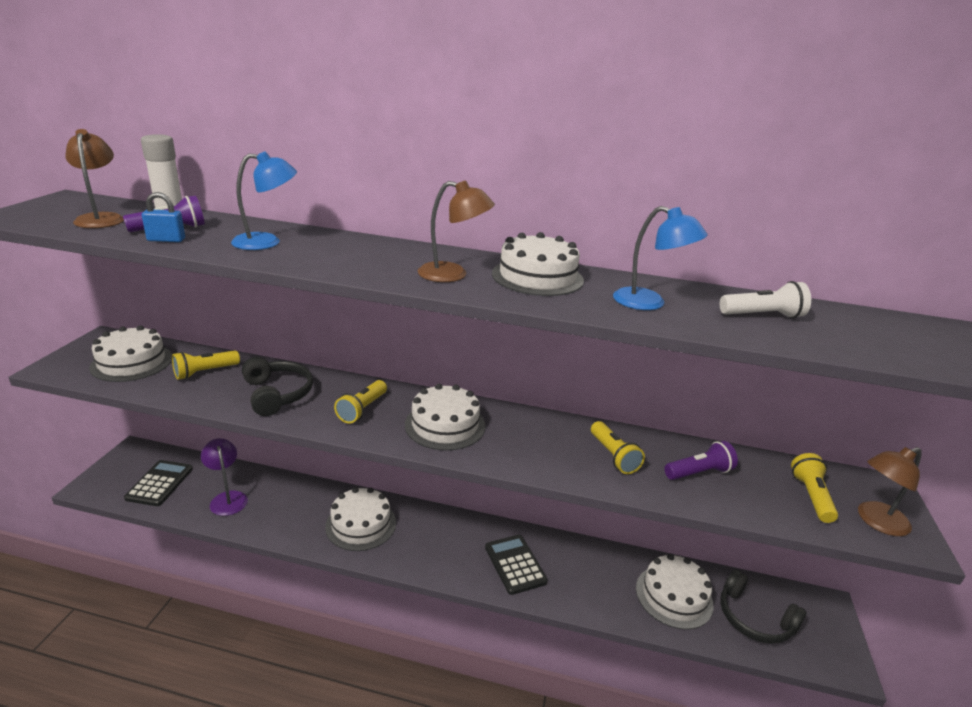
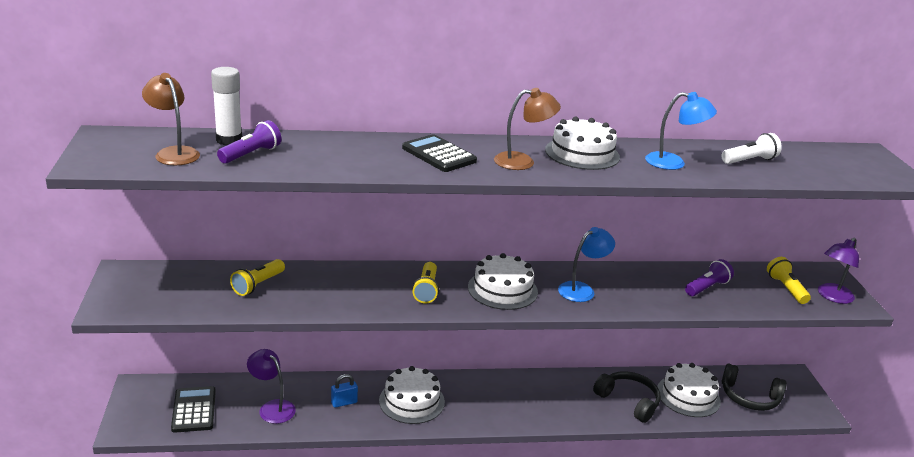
camera: 20 degrees left, 0 degrees up
white cake [89,325,172,382] -> none
blue padlock [142,192,185,242] -> blue padlock moved to [331,374,358,408]
blue lamp [231,151,297,250] -> blue lamp moved to [558,227,615,302]
black headphones [242,357,313,416] -> black headphones moved to [593,371,661,423]
black calculator [485,535,548,595] -> black calculator moved to [402,134,477,172]
yellow flashlight [591,421,645,474] -> none
brown lamp [858,447,922,536] -> purple lamp [818,237,859,304]

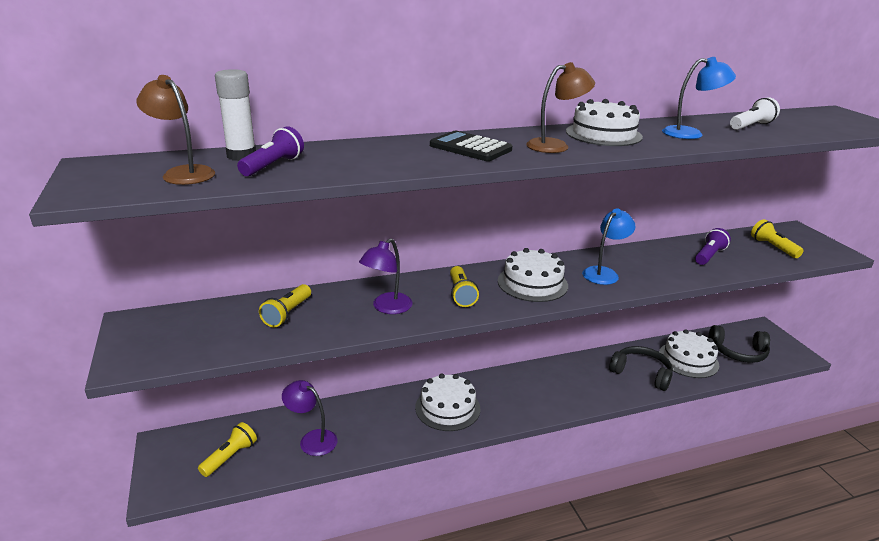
camera: 10 degrees left, 0 degrees up
black calculator [171,386,216,433] -> yellow flashlight [198,422,257,477]
blue padlock [331,374,358,408] -> none
purple lamp [818,237,859,304] -> purple lamp moved to [359,238,412,314]

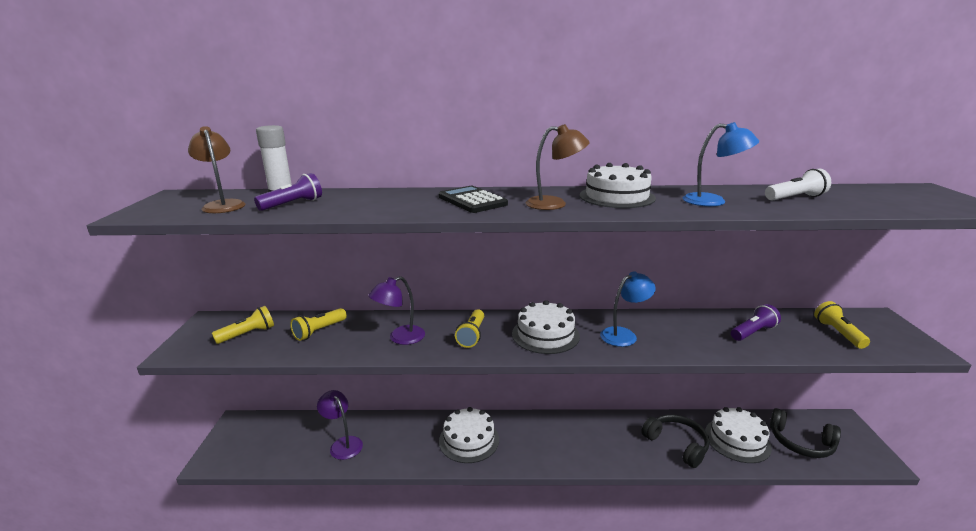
camera: 20 degrees right, 5 degrees down
yellow flashlight [198,422,257,477] -> yellow flashlight moved to [212,306,274,344]

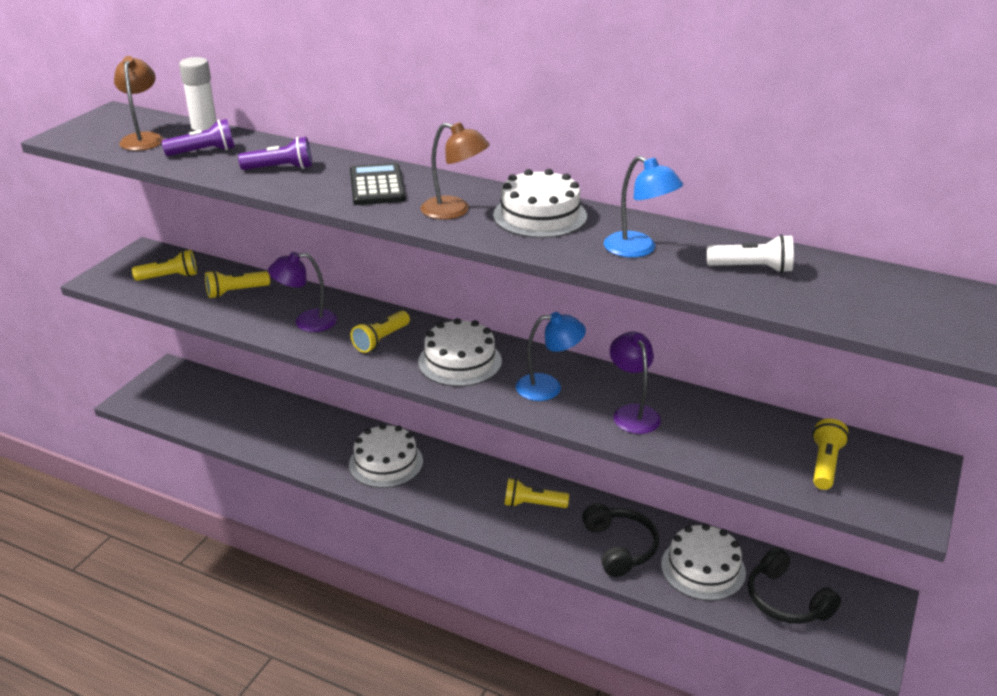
camera: 25 degrees right, 10 degrees up
purple lamp [317,390,363,460] -> purple lamp moved to [610,332,661,434]
purple flashlight [731,304,781,341] -> purple flashlight moved to [238,137,312,170]
none -> yellow flashlight [504,478,569,508]

